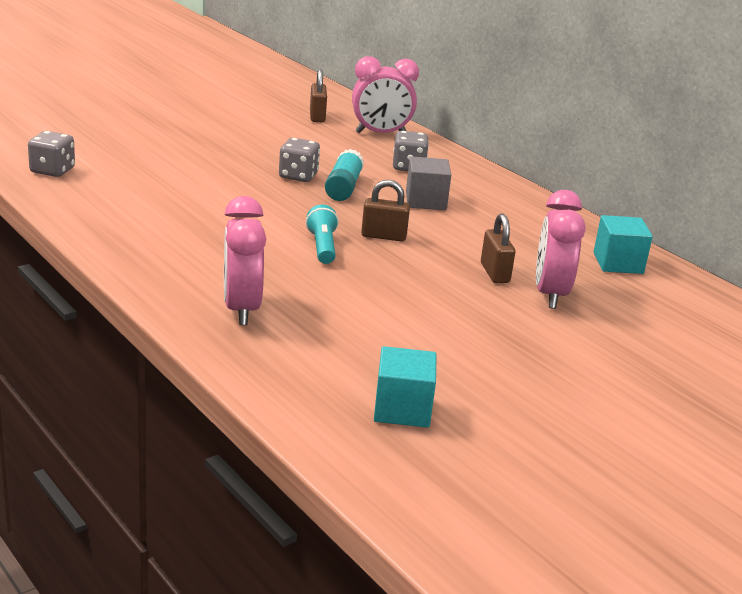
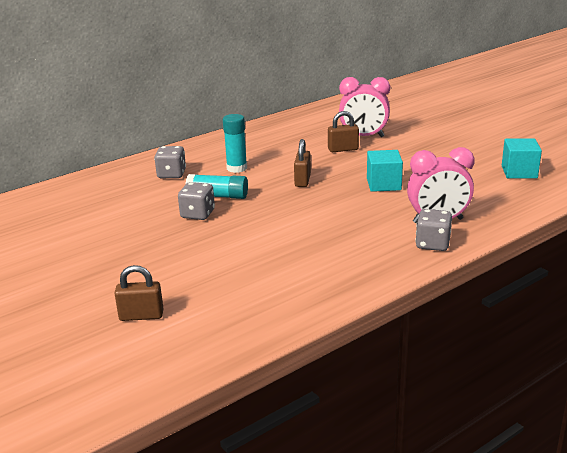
camera: 85 degrees left, 0 degrees up
grey dice [28,131,75,177] -> grey dice moved to [415,209,452,251]
turquoise flashlight [306,205,339,264] -> none
brown padlock [310,69,327,122] -> brown padlock moved to [114,265,164,321]
pink clock [352,56,419,133] -> none
grey cube [406,156,451,210] -> turquoise glue stick [223,114,247,173]
turquoise cube [593,215,653,274] -> turquoise cube moved to [367,150,403,192]

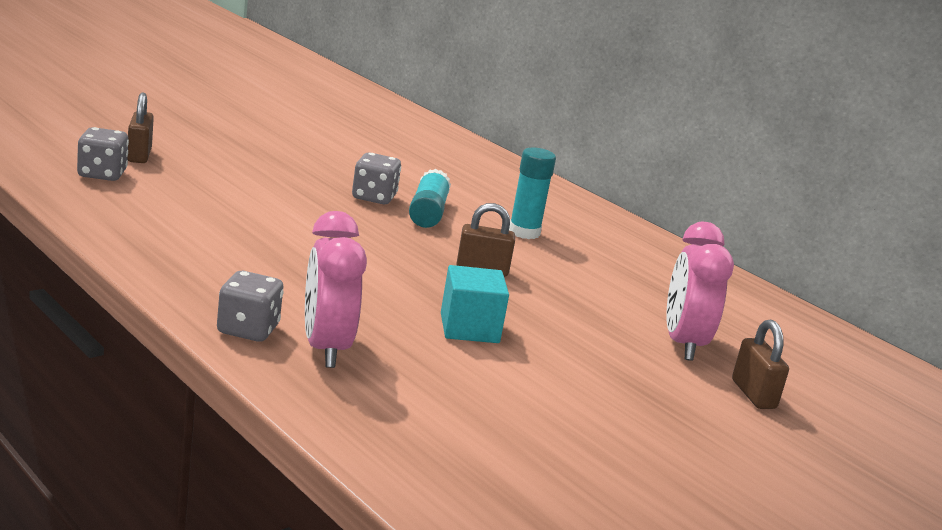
camera: 80 degrees right, 5 degrees down
grey dice [154,146,186,178] -> grey dice moved to [77,127,129,181]
brown padlock [328,111,359,152] -> brown padlock moved to [732,320,789,409]
turquoise cube [502,139,542,179] -> none

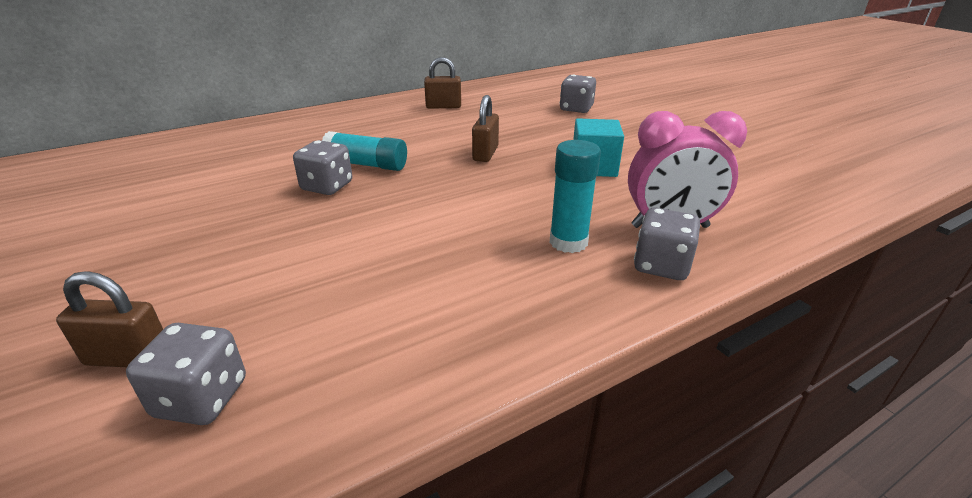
camera: 75 degrees left, 10 degrees up
turquoise glue stick [509,148,556,239] -> turquoise glue stick moved to [549,140,601,253]
pink clock [666,222,734,361] -> grey dice [560,74,596,113]
brown padlock [732,320,789,409] -> brown padlock moved to [424,57,461,109]

